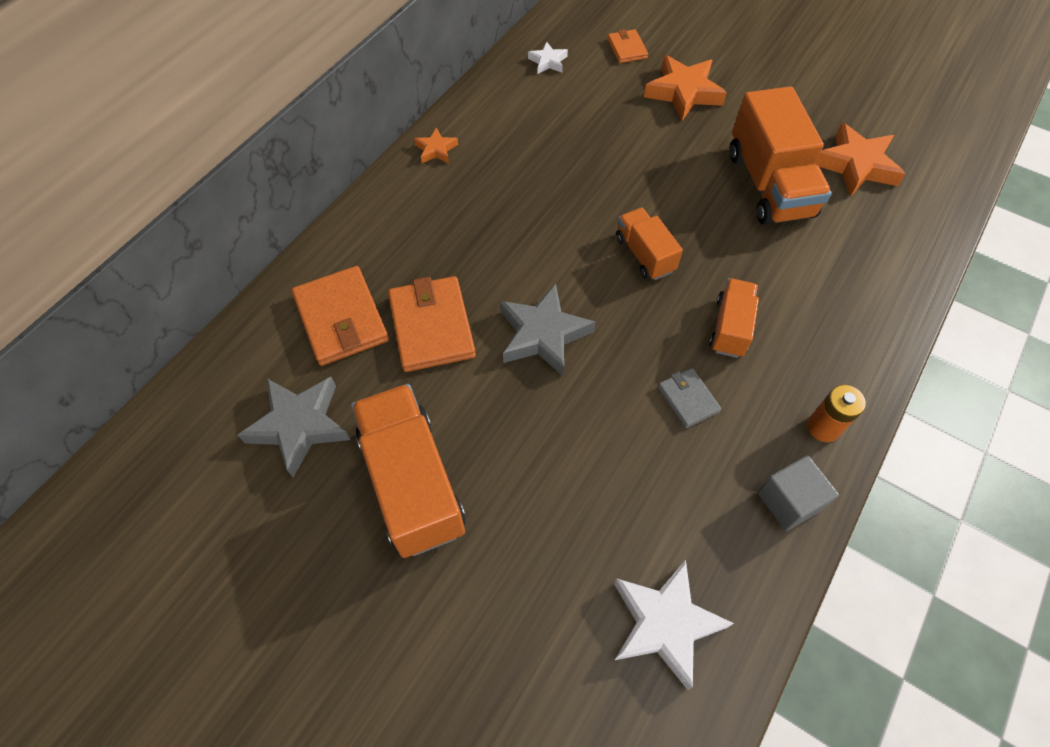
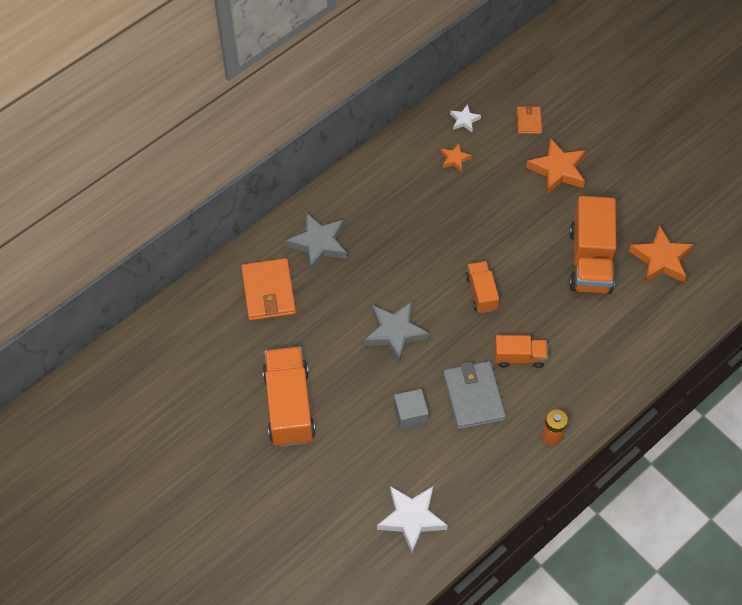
camera: 15 degrees right, 0 degrees up
grey star [238,377,350,477] -> grey star moved to [286,212,347,271]
orange wallet [388,276,476,372] -> none
orange star [414,127,458,163] -> orange star moved to [441,143,472,172]
grey wallet [658,368,721,428] -> grey wallet [443,361,506,430], size x1.86
orange truck [709,278,759,358] -> orange truck turned 60 degrees clockwise [494,335,548,368]
grey cube [758,456,839,531] -> grey cube moved to [394,389,429,431]

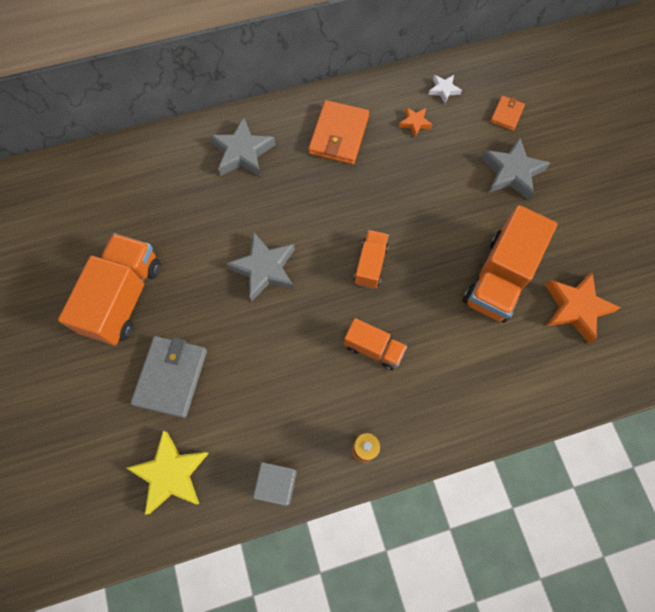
camera: 25 degrees right, 10 degrees up
orange wallet [241,258,296,320] -> orange wallet moved to [308,100,369,164]
white star [377,486,448,554] -> yellow star [126,431,209,515]
grey cube [394,389,429,431] -> grey cube moved to [253,462,297,506]
grey wallet [443,361,506,430] -> grey wallet moved to [130,336,207,418]
orange star [526,138,586,194] -> grey star [481,137,550,200]

